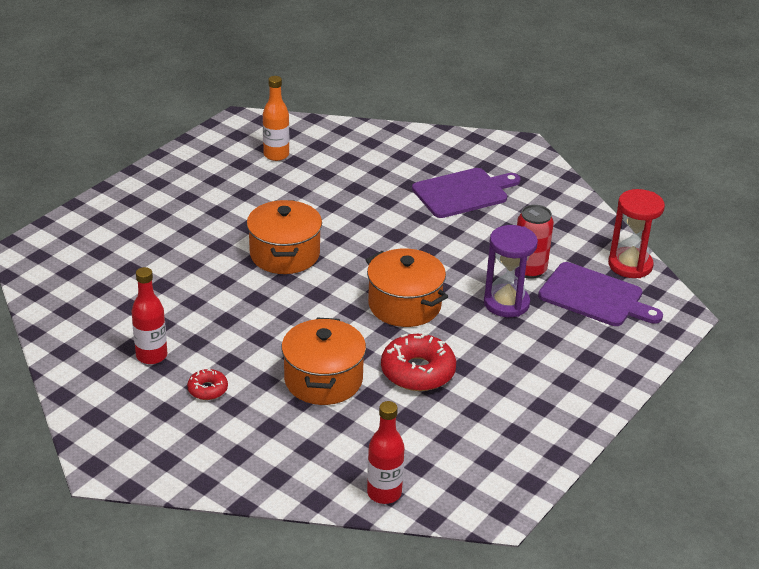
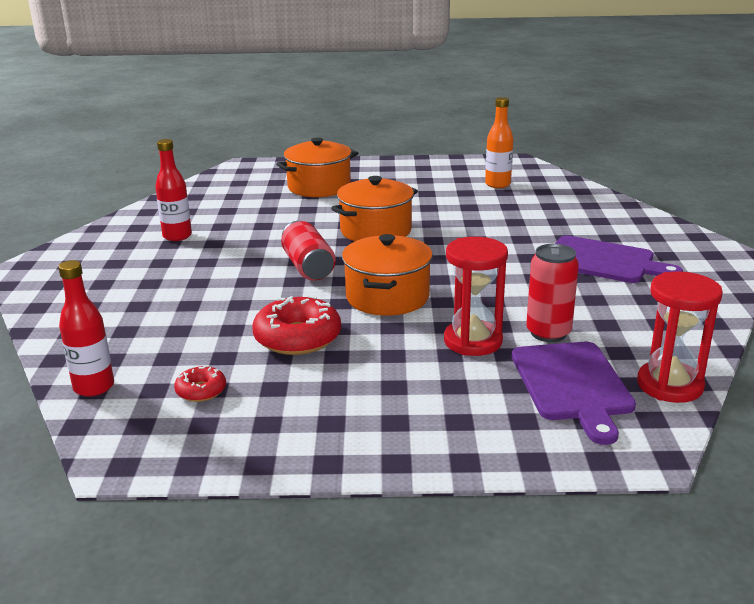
camera: 55 degrees right, 10 degrees down
red donut [187,368,228,400] -> red donut moved to [174,365,226,402]
orange pot [281,317,366,405] -> orange pot moved to [276,137,358,197]
purple hourglass [484,225,538,317] -> red hourglass [444,237,508,356]
none -> red can [281,221,336,281]

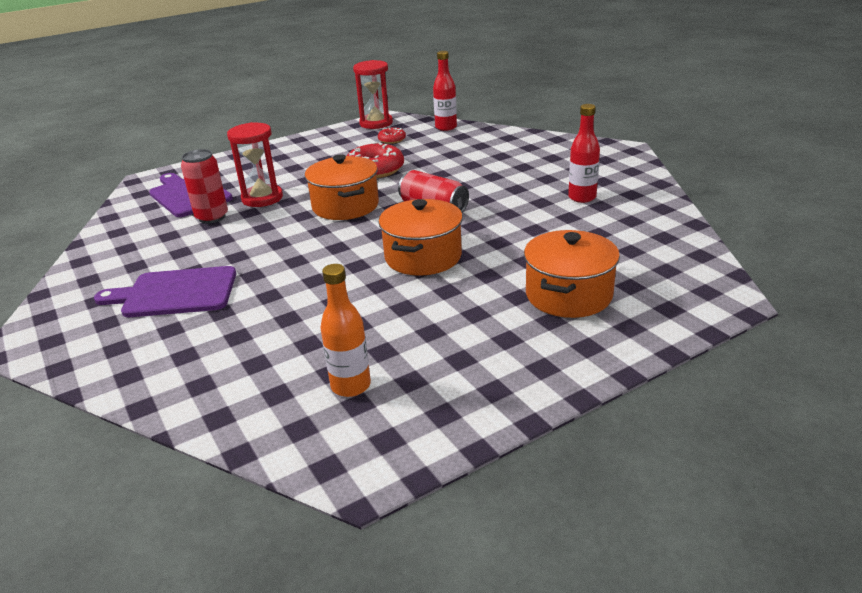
camera: 150 degrees right, 5 degrees up
red hourglass [637,272,723,403] -> red hourglass moved to [353,60,393,129]

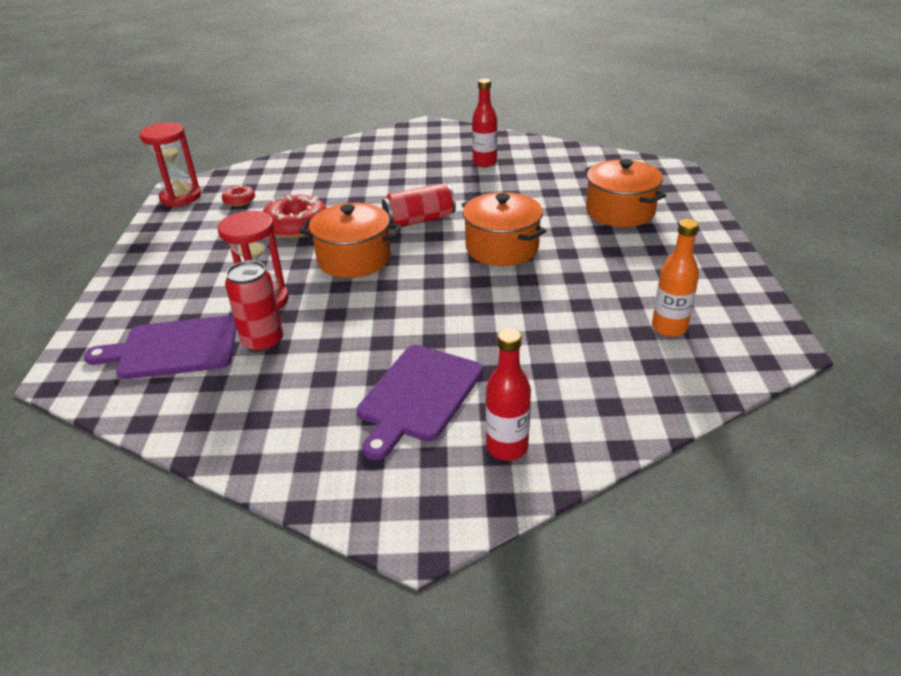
camera: 60 degrees left, 5 degrees up
red bottle [433,51,457,131] -> red bottle moved to [486,328,531,461]

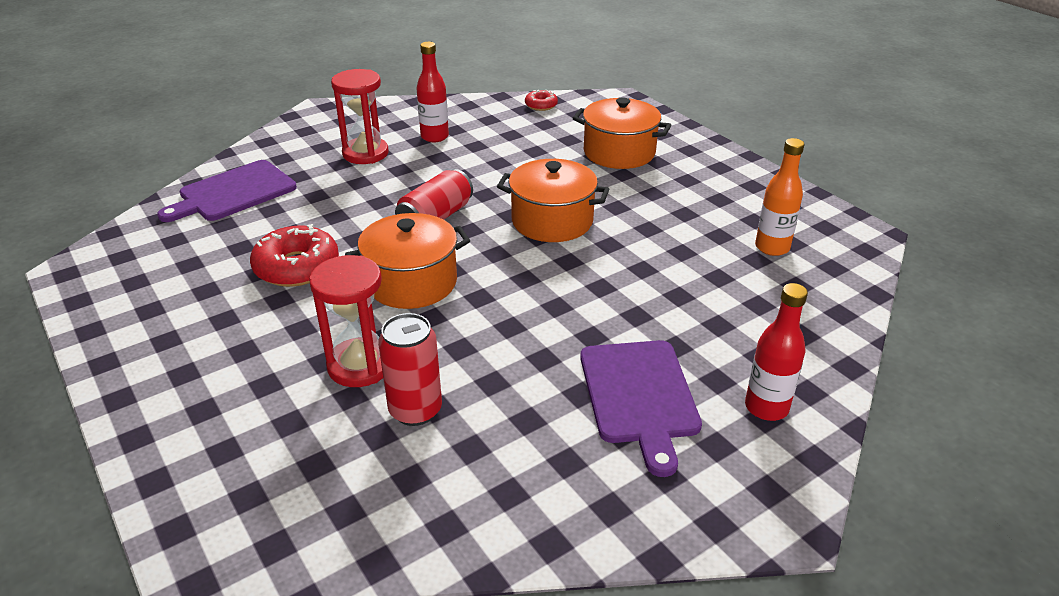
camera: 35 degrees left, 0 degrees up
purple cutting board [84,315,237,379] -> purple cutting board moved to [157,160,297,222]
red hourglass [140,122,201,207] -> red hourglass moved to [331,69,389,164]
red donut [222,184,255,206] -> red donut moved to [525,90,558,111]

